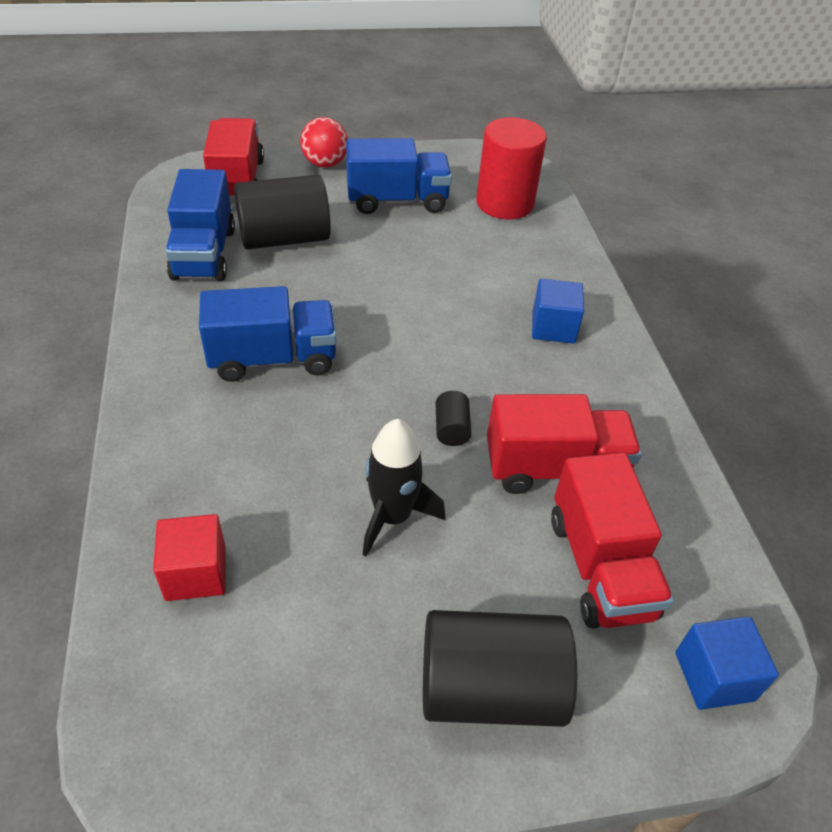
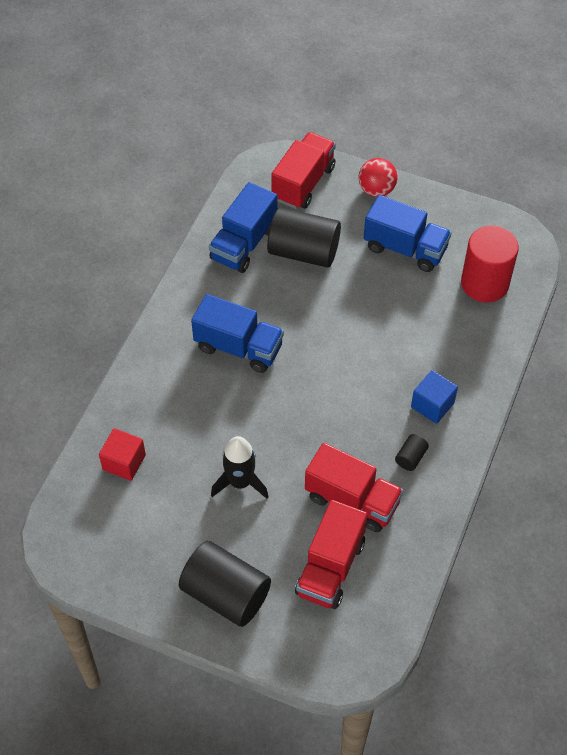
camera: 35 degrees right, 10 degrees up
black cylinder [436,391,471,446] -> black cylinder moved to [395,434,429,471]
blue cube [675,616,779,710] -> none

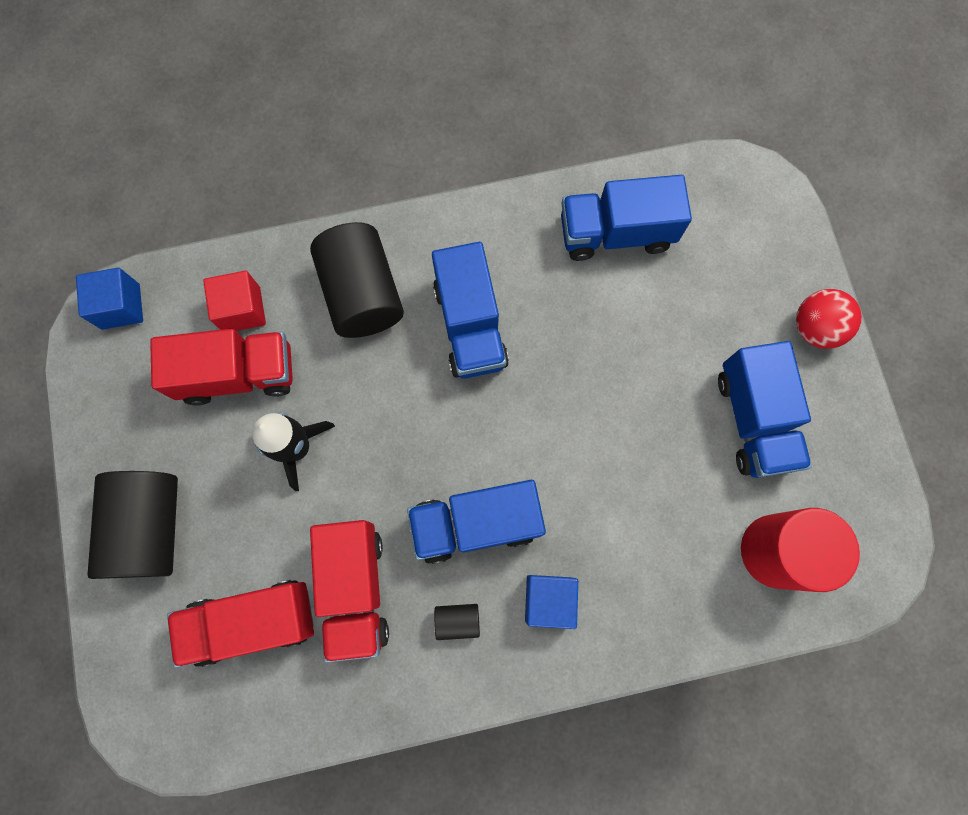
camera: 55 degrees right, 20 degrees up
black cylinder [267,207,341,268] -> black cylinder moved to [310,222,404,338]
red truck [271,132,336,209] -> red truck moved to [150,329,293,406]
none -> blue cube [76,268,143,330]
none -> blue truck [407,480,546,564]

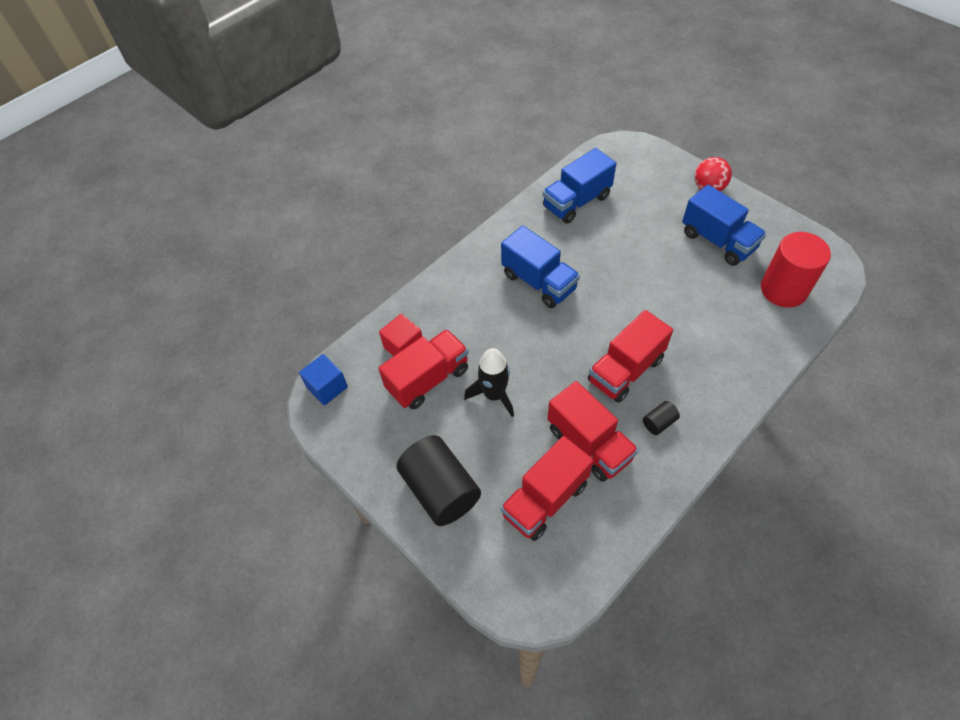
camera: 30 degrees left, 20 degrees down
black cylinder [310,222,404,338] -> none
blue truck [407,480,546,564] -> red truck [588,310,673,403]
blue cube [525,575,578,629] -> none

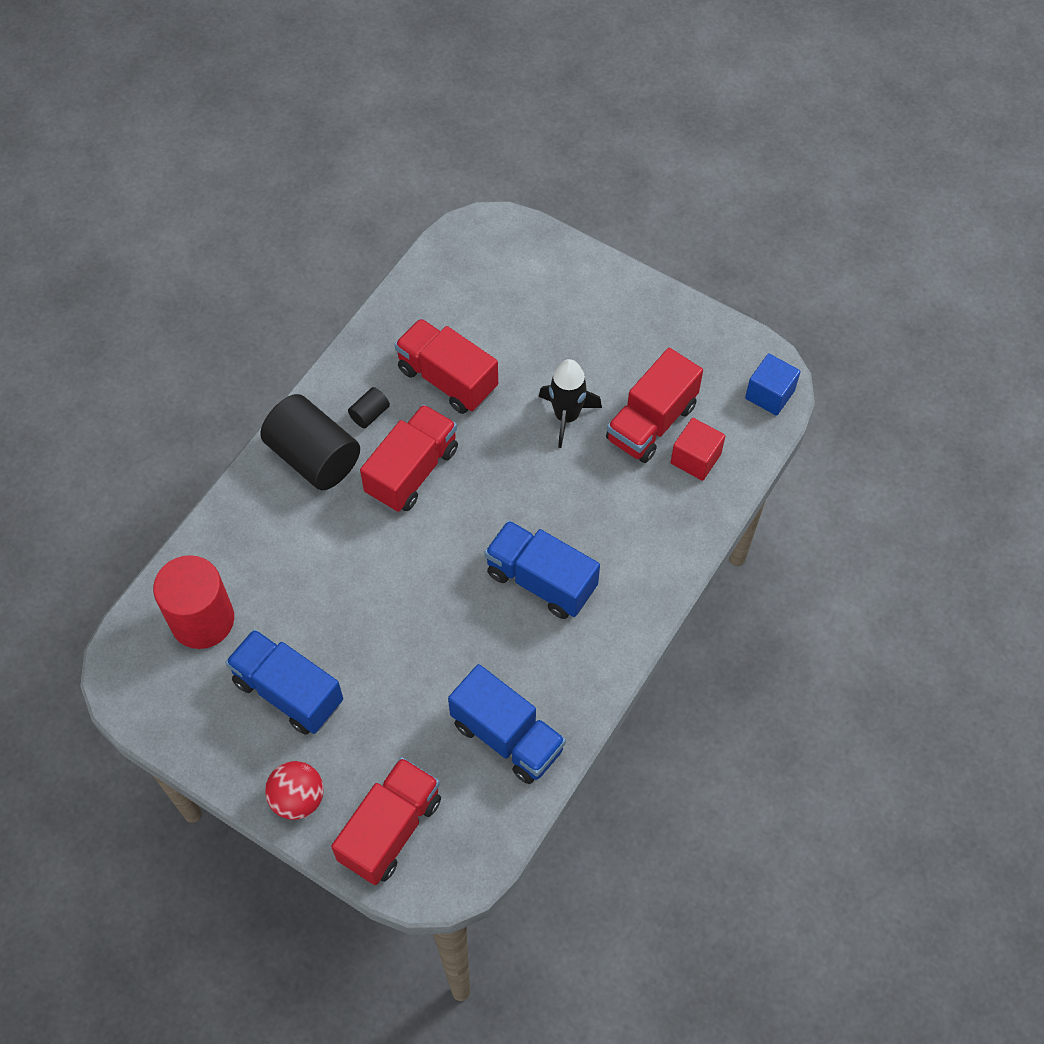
camera: 165 degrees right, 5 degrees up
black cylinder [396,435,481,526] -> black cylinder moved to [260,394,360,490]
red truck [501,436,593,541] -> red truck moved to [331,757,441,885]
blue truck [543,148,616,224] -> blue truck turned 90 degrees clockwise [448,664,566,784]

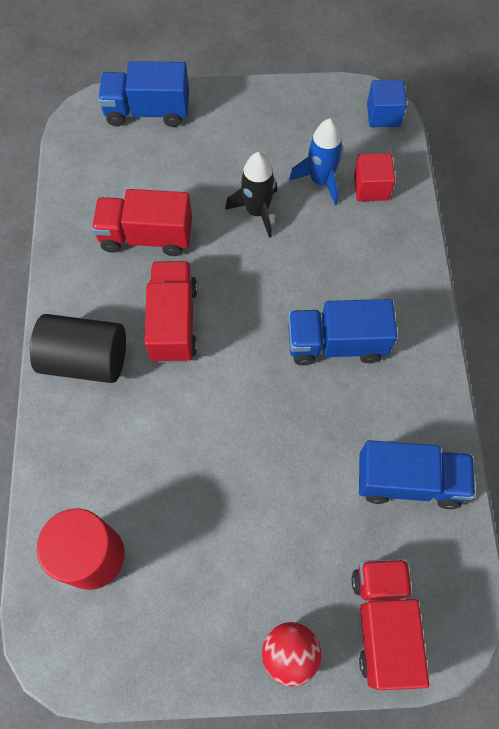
camera: 35 degrees left, 5 degrees up
blue truck [225,629,343,735] -> blue truck moved to [98,61,189,127]
black cylinder [348,387,390,428] -> none
red truck [606,348,703,463] -> blue rocket [289,118,343,205]

